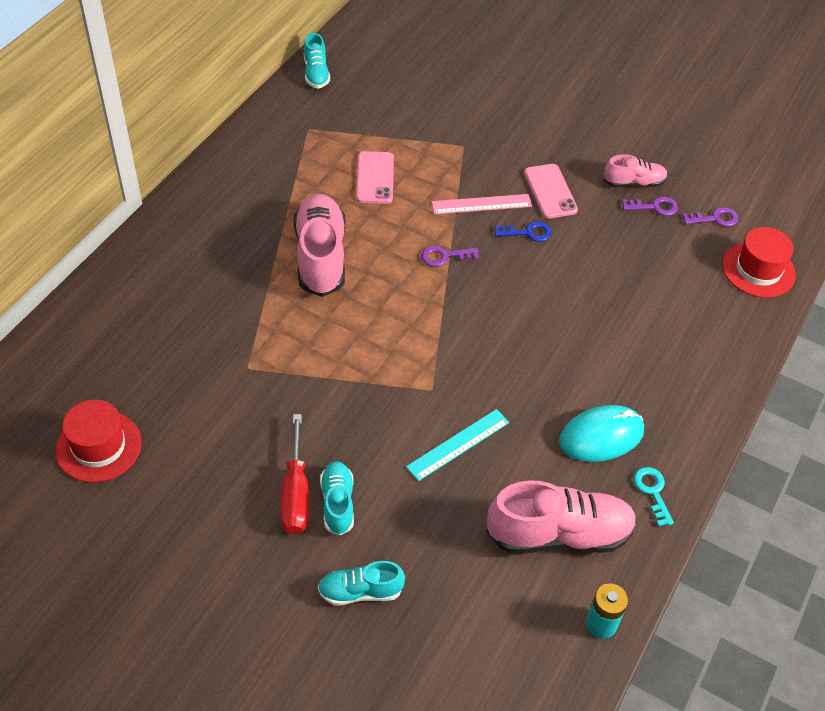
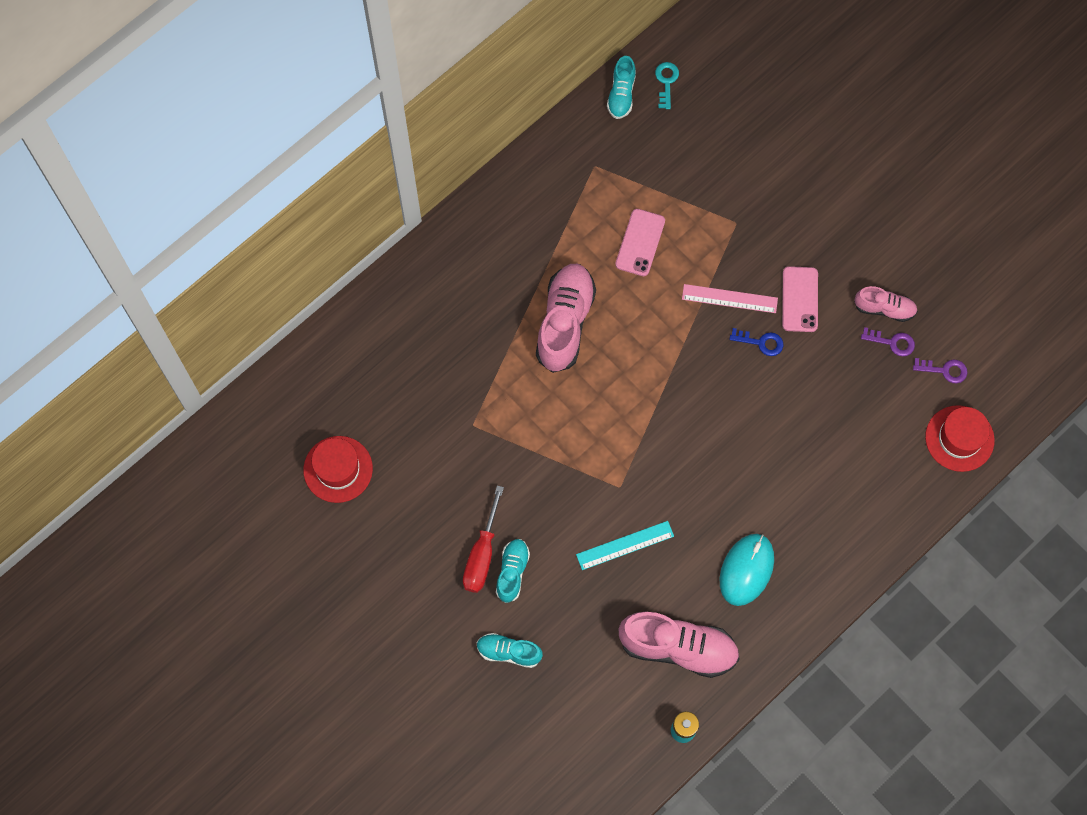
camera: 20 degrees right, 20 degrees up
purple key [421,246,479,267] -> none
turquoise mouse [559,405,644,462] -> turquoise mouse turned 60 degrees counterclockwise [720,534,774,606]
turquoise key [633,467,674,527] -> turquoise key moved to [655,62,679,109]

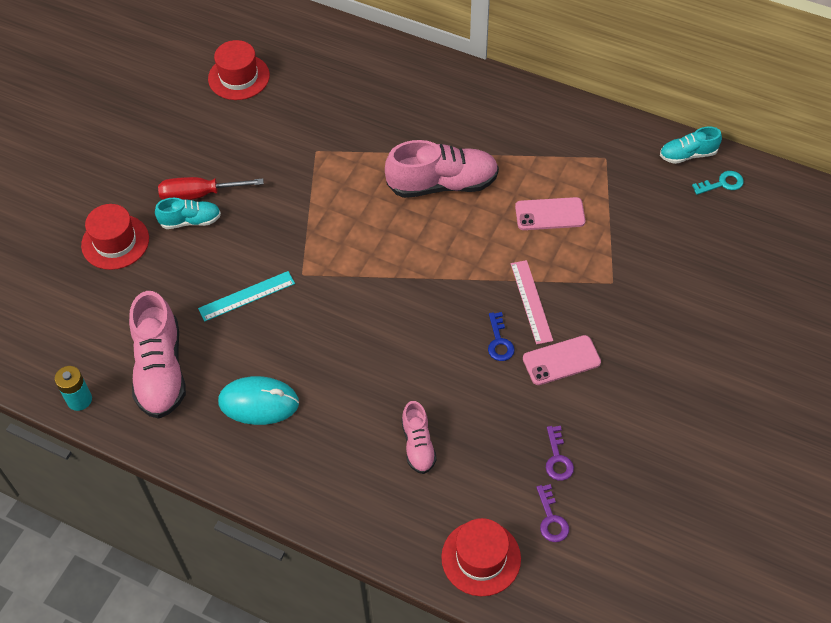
camera: 70 degrees right, 15 degrees down
turquoise shoe [477,633,543,668] -> red hat [81,204,149,270]
turquoise ruler [576,521,674,570] -> turquoise ruler turned 75 degrees counterclockwise [198,271,295,322]
pink shoe [854,286,918,322] -> pink shoe moved to [401,401,437,474]

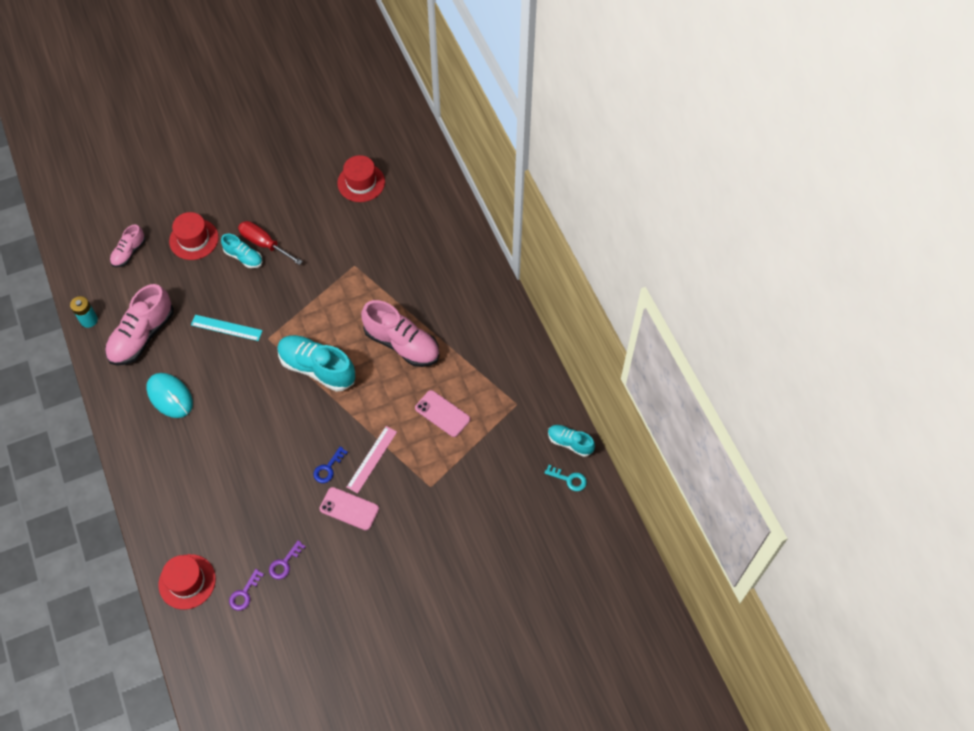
camera: 40 degrees right, 5 degrees up
pink shoe [401,401,437,474] -> pink shoe moved to [110,225,146,267]
none -> turquoise shoe [277,335,355,392]

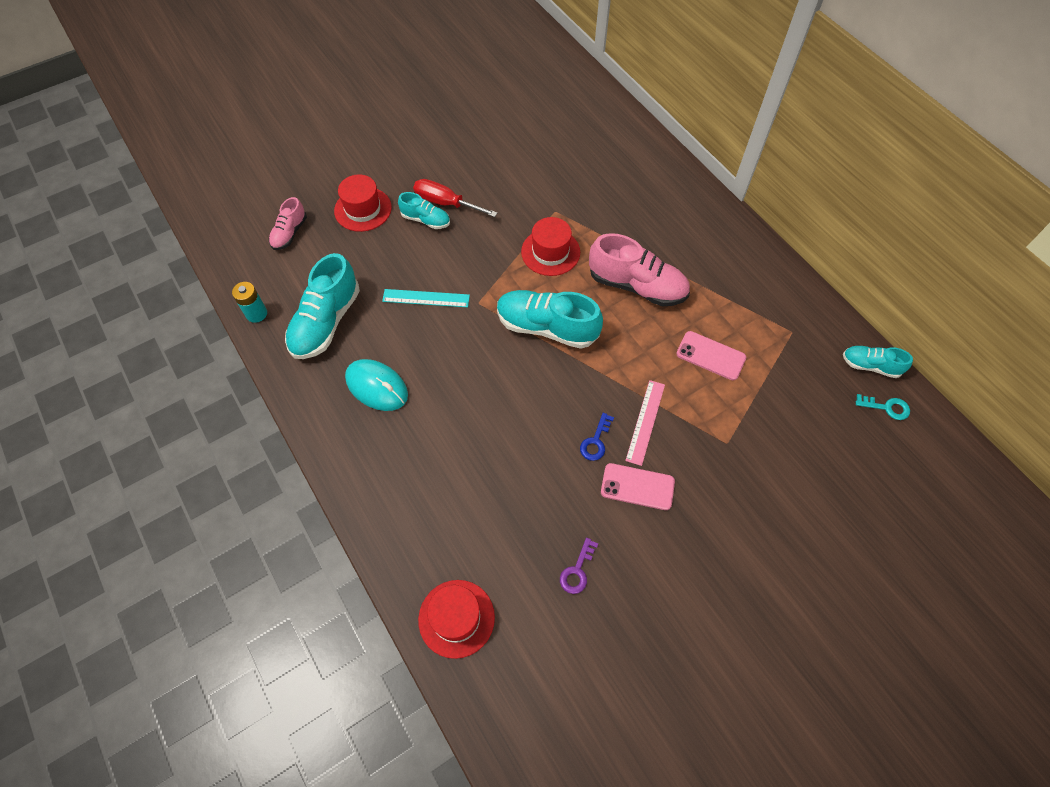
camera: 10 degrees left, 0 degrees up
pink shoe [105,284,174,366] -> turquoise shoe [285,253,360,359]
purple key [229,569,264,611] -> none
red hat [337,155,385,202] -> red hat moved to [521,217,580,276]

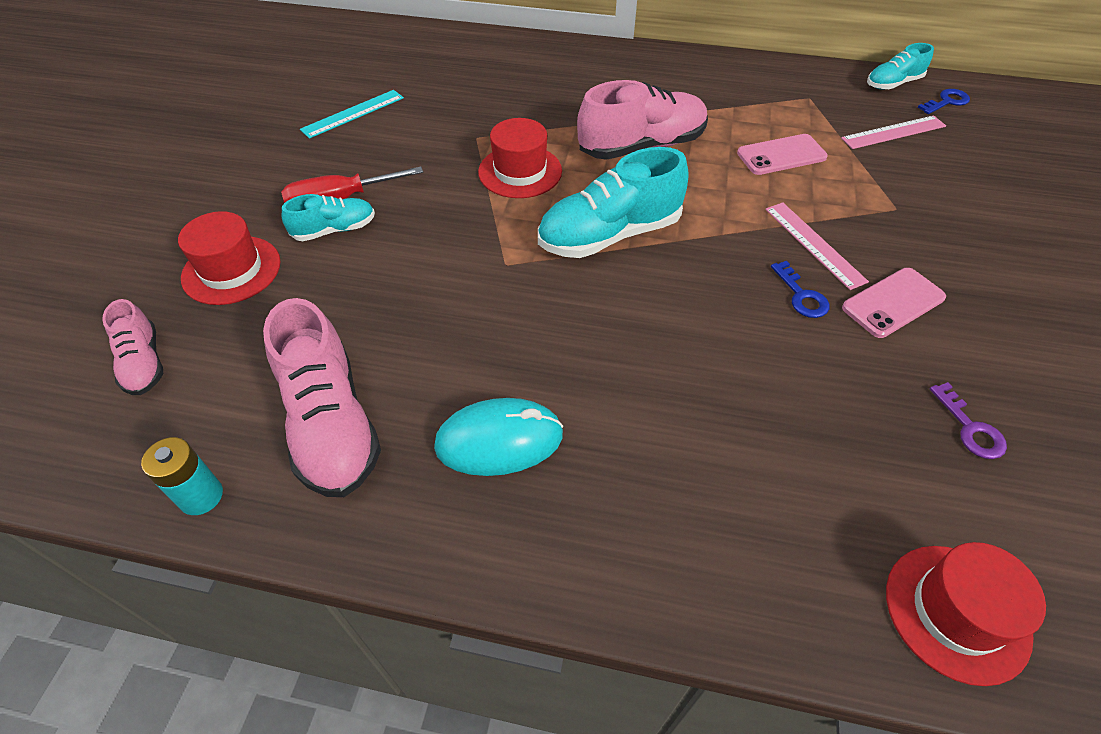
camera: 45 degrees left, 10 degrees down
turquoise shoe [285,253,360,359] -> pink shoe [263,298,381,497]
turquoise ruler [382,289,470,307] -> turquoise ruler moved to [300,90,404,139]
turquoise key [856,394,910,420] -> blue key [917,89,970,114]
none -> pink ruler [841,115,946,149]

